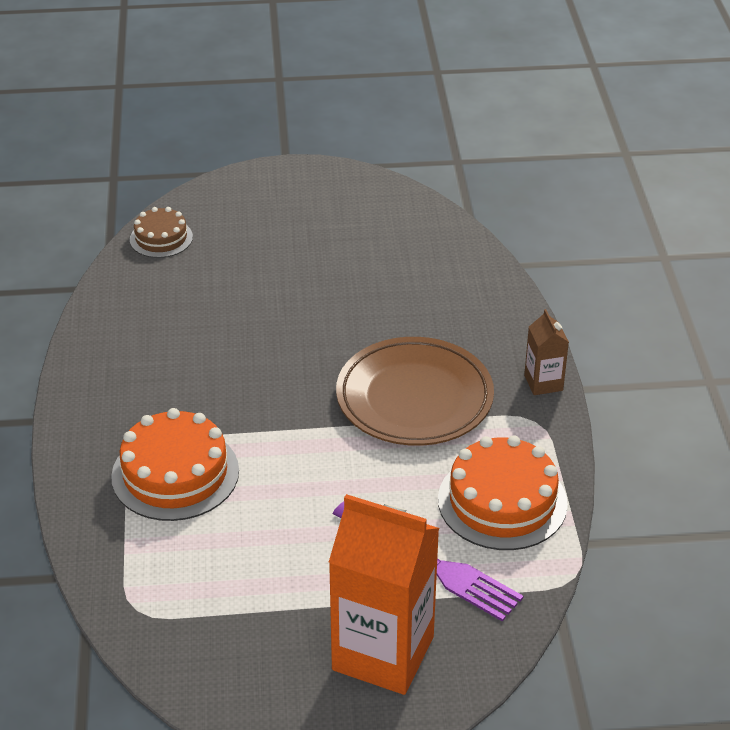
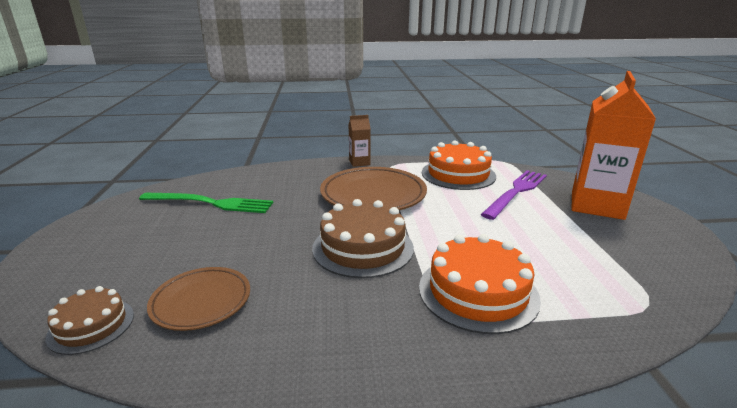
camera: 90 degrees left, 15 degrees down
none -> green fork [139,193,274,213]
none -> brown plate [147,267,250,331]
none -> brown cake [312,199,414,278]

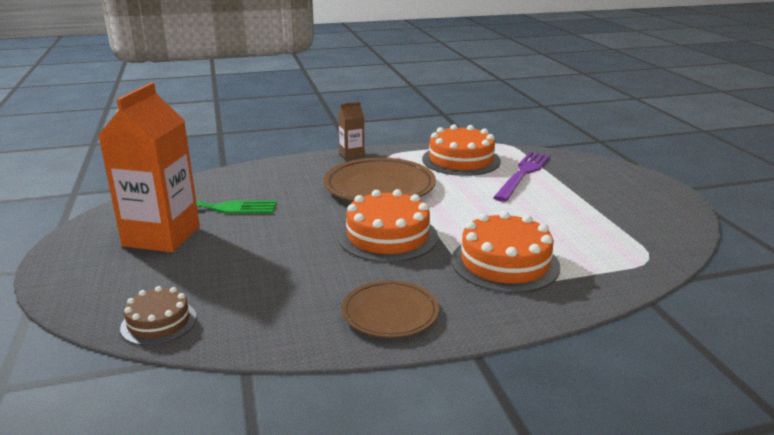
camera: 10 degrees left, 0 degrees up
brown plate [147,267,250,331] -> brown plate moved to [342,280,439,338]
brown cake [312,199,414,278] -> orange cake [338,189,438,262]
orange carton [572,71,656,220] -> orange carton moved to [98,83,200,252]

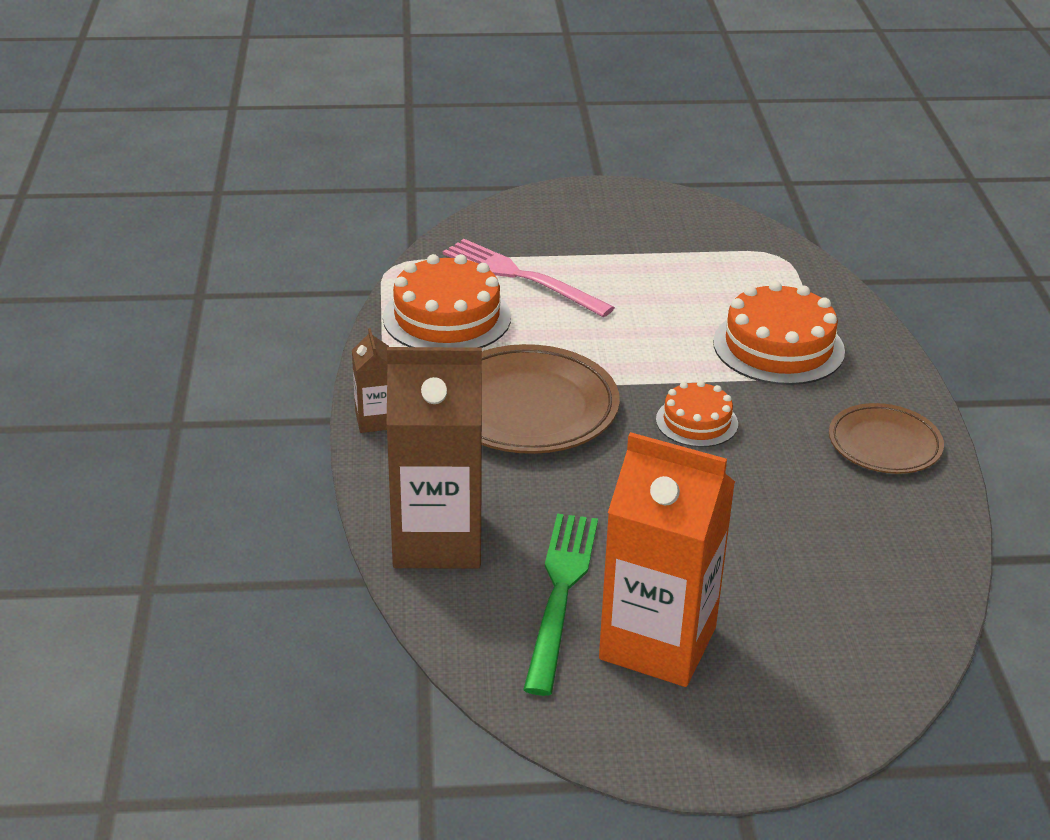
camera: 80 degrees left, 10 degrees up
brown cake [120,286,197,346] -> none
orange cake [338,189,438,262] -> orange cake [656,380,738,447], size x0.59
purple fork [493,151,550,202] -> pink fork [443,239,615,317]
none -> brown carton [387,347,482,569]

